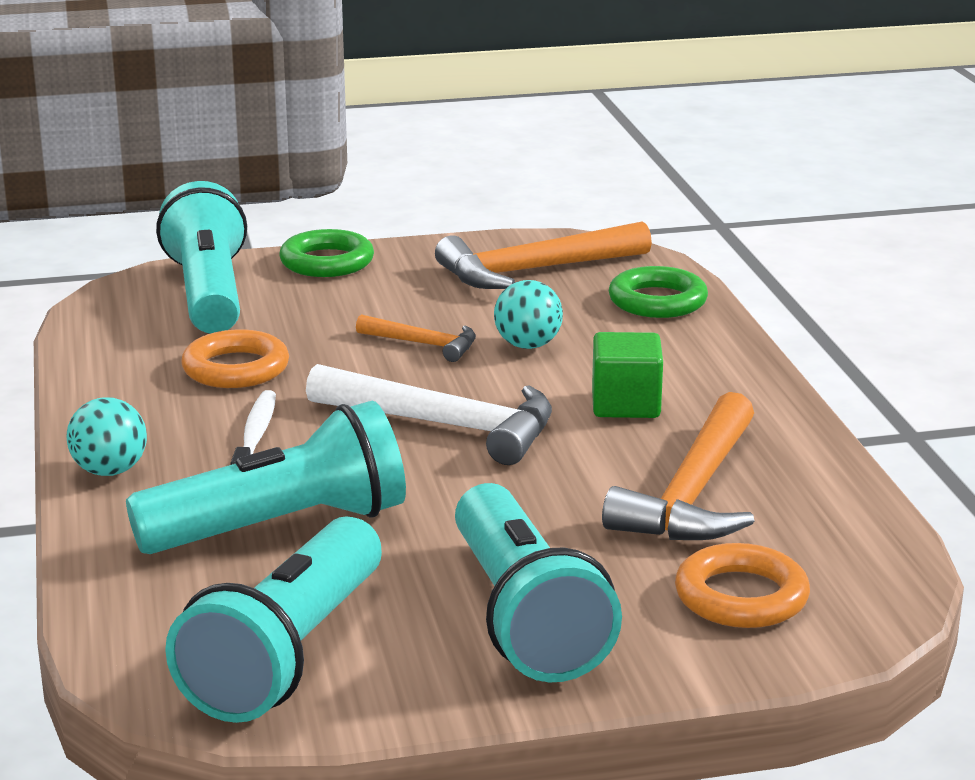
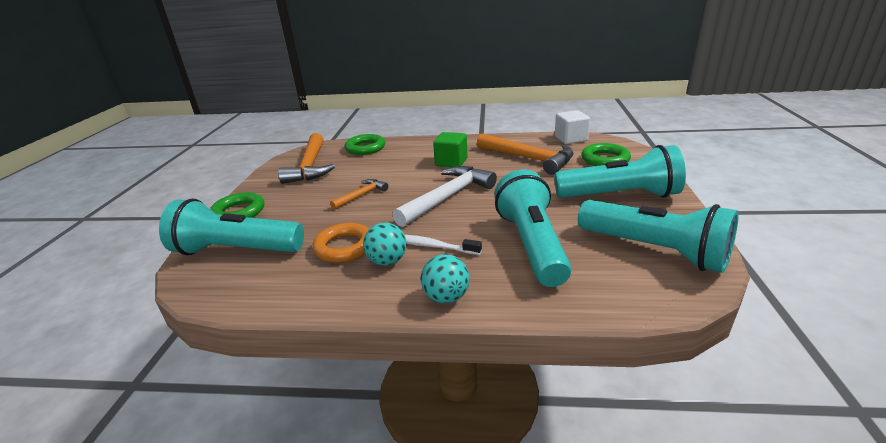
camera: 70 degrees left, 5 degrees up
turquoise ball [494,280,563,349] -> turquoise ball moved to [363,222,407,266]
orange ring [675,543,810,628] -> green ring [581,143,631,166]
none -> white cube [555,110,590,144]

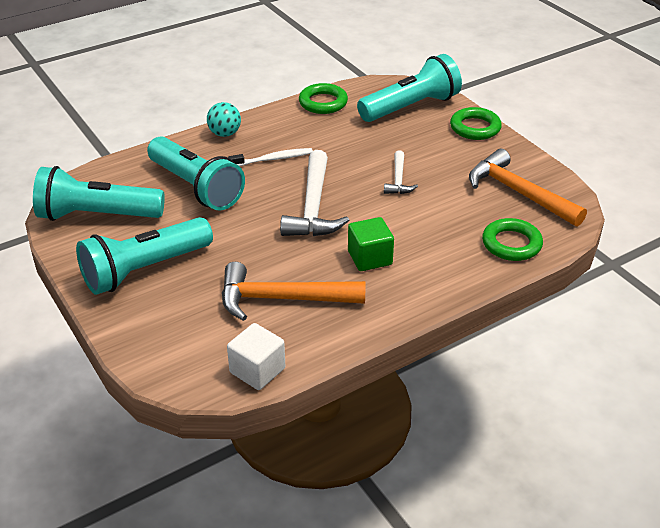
camera: 140 degrees right, 10 degrees up
orange ring [312,223,369,263] -> none
orange hammer [330,179,388,210] -> white hammer [384,151,418,194]
turquoise ball [363,222,407,266] -> none
green ring [581,143,631,166] -> green ring moved to [299,83,348,114]

